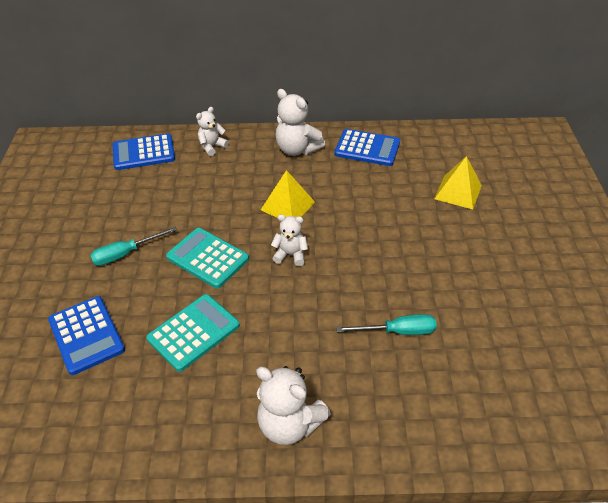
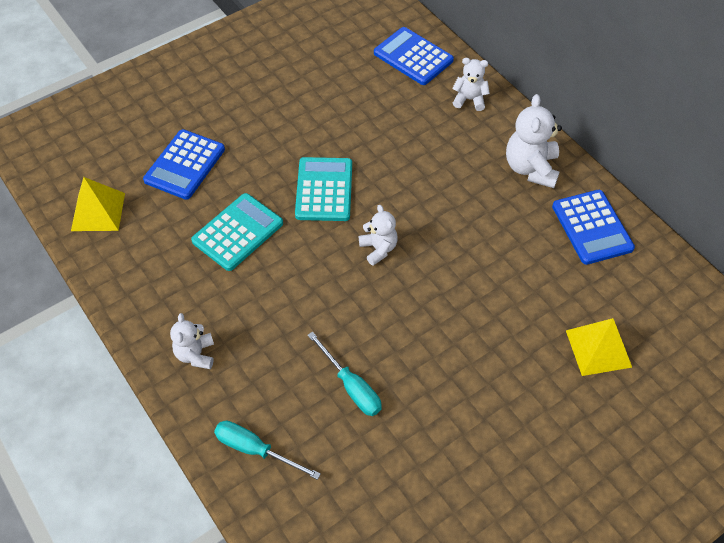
camera: 55 degrees right, 10 degrees up
turquoise screwdriver [90,227,177,266] -> turquoise screwdriver moved to [214,421,321,480]
turquoise calculator [146,294,240,372] -> turquoise calculator turned 60 degrees counterclockwise [191,193,283,271]
white teddy bear [256,366,331,445] -> white teddy bear [170,313,214,369], size x0.62
yellow pyramid [261,170,315,218] -> yellow pyramid moved to [71,177,125,231]

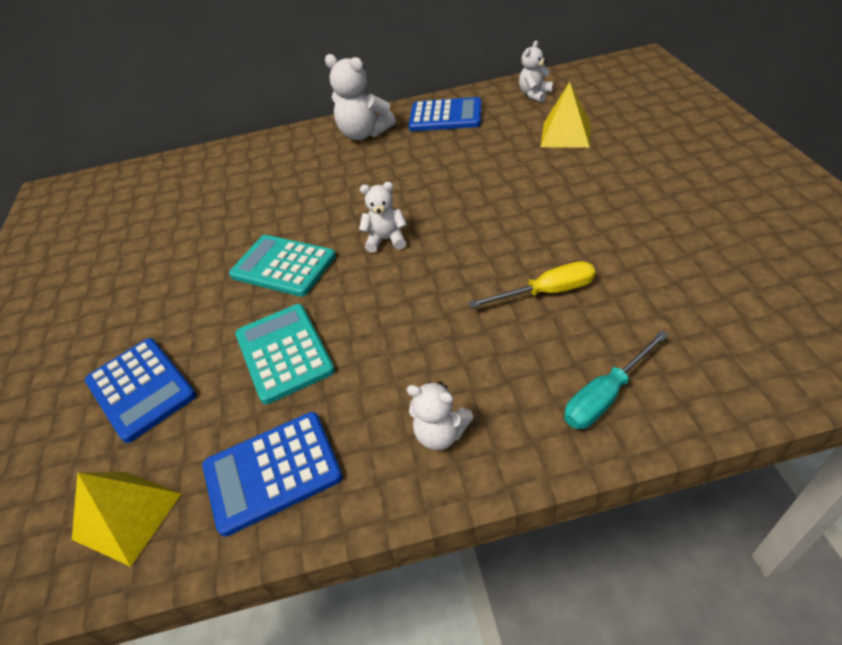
camera: 60 degrees left, 10 degrees down
turquoise screwdriver [308,332,382,416] -> yellow screwdriver [468,261,595,308]
blue calculator [374,27,454,85] -> blue calculator moved to [202,412,343,537]
white teddy bear [452,58,490,111] -> white teddy bear moved to [519,41,553,103]

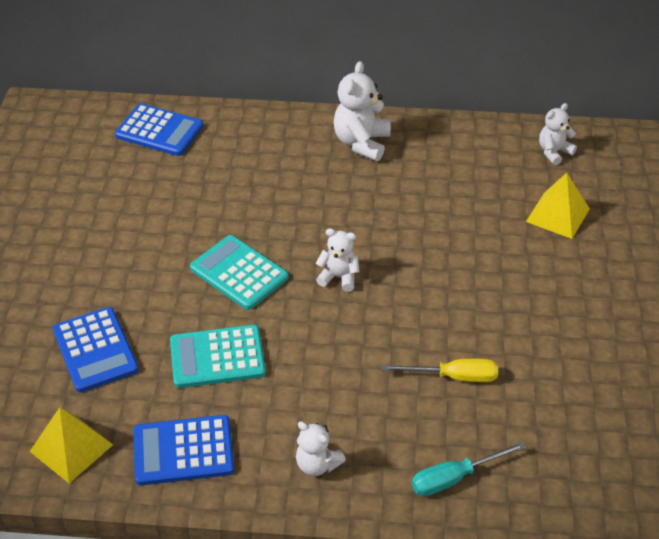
camera: 10 degrees right, 0 degrees up
turquoise calculator [235,304,335,404] -> turquoise calculator turned 90 degrees counterclockwise [170,325,266,388]
white teddy bear [325,54,396,140] -> white teddy bear turned 60 degrees clockwise [333,61,391,161]
blue calculator [409,97,482,131] -> blue calculator moved to [115,103,203,156]

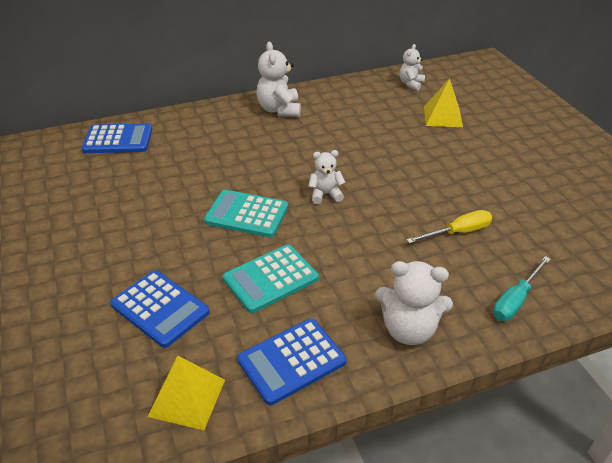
camera: 25 degrees left, 5 degrees down
white teddy bear [296,421,346,476] -> white teddy bear [375,261,453,345], size x1.62

